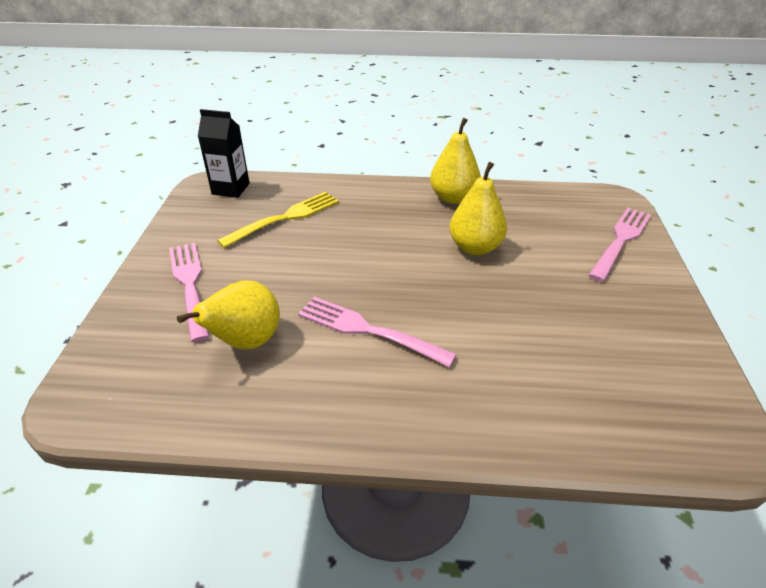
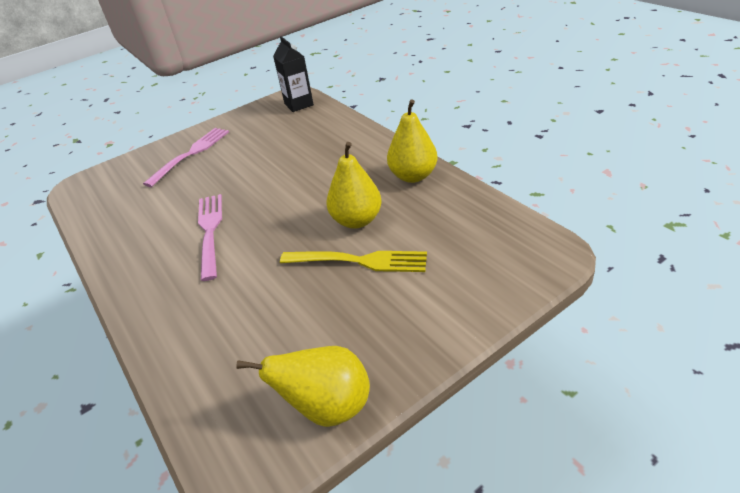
camera: 55 degrees right, 0 degrees up
yellow pear [177,280,280,349] -> yellow pear moved to [236,346,370,427]
yellow fork [217,192,339,248] -> yellow fork moved to [280,251,427,272]
pink fork [588,208,651,282] -> none

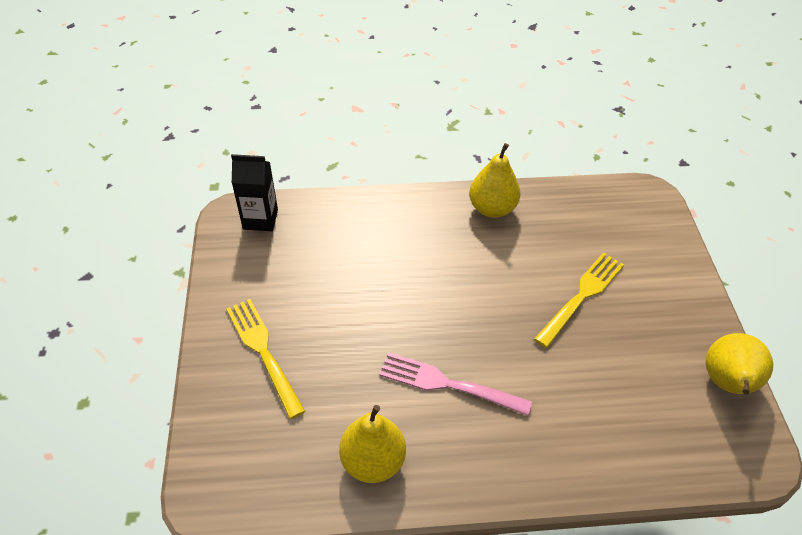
camera: 65 degrees left, 10 degrees up
pink fork [143,128,229,187] -> yellow fork [226,299,305,419]
yellow pear [327,142,382,229] -> yellow pear moved to [339,405,406,483]

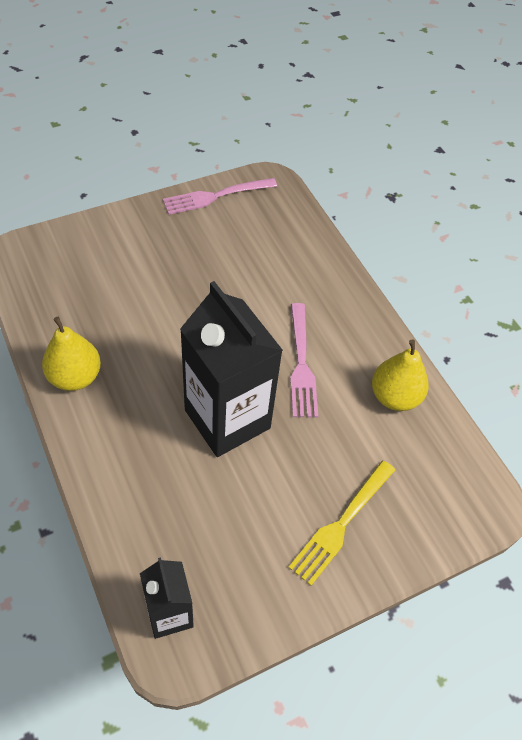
camera: 115 degrees left, 5 degrees up
yellow fork [534,253,624,348] -> none
yellow pear [706,333,773,395] -> pink fork [163,178,277,215]
none -> black carton [180,281,283,457]

